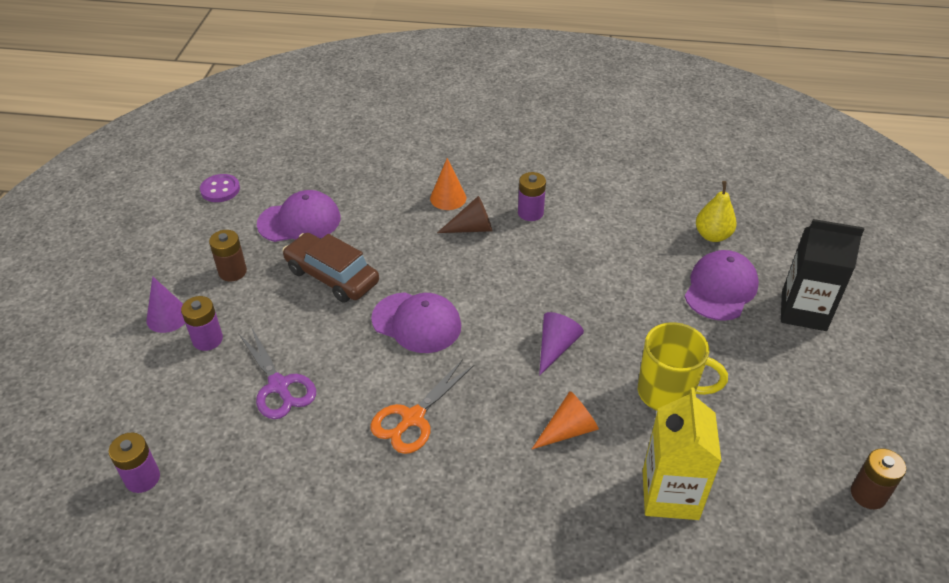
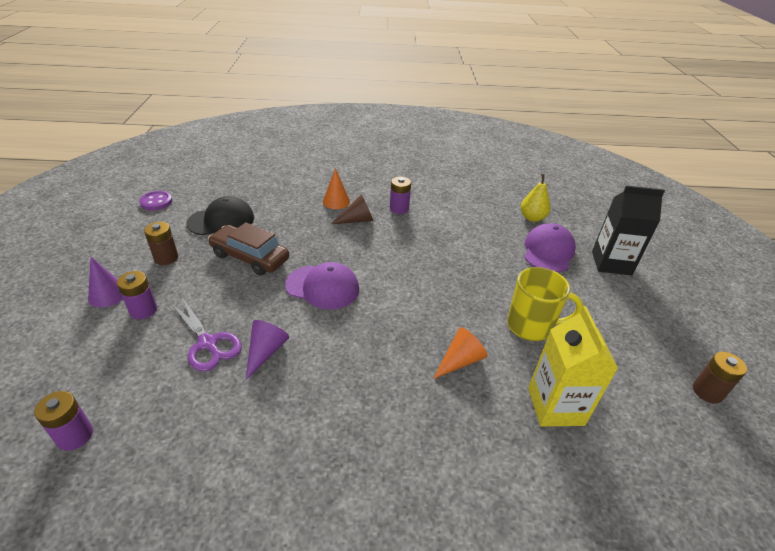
camera: 10 degrees left, 5 degrees down
purple cap [257,190,340,242] -> black cap [186,196,254,235]
orange scissors [370,359,474,454] -> none
purple cone [539,312,584,376] -> purple cone moved to [246,320,289,380]

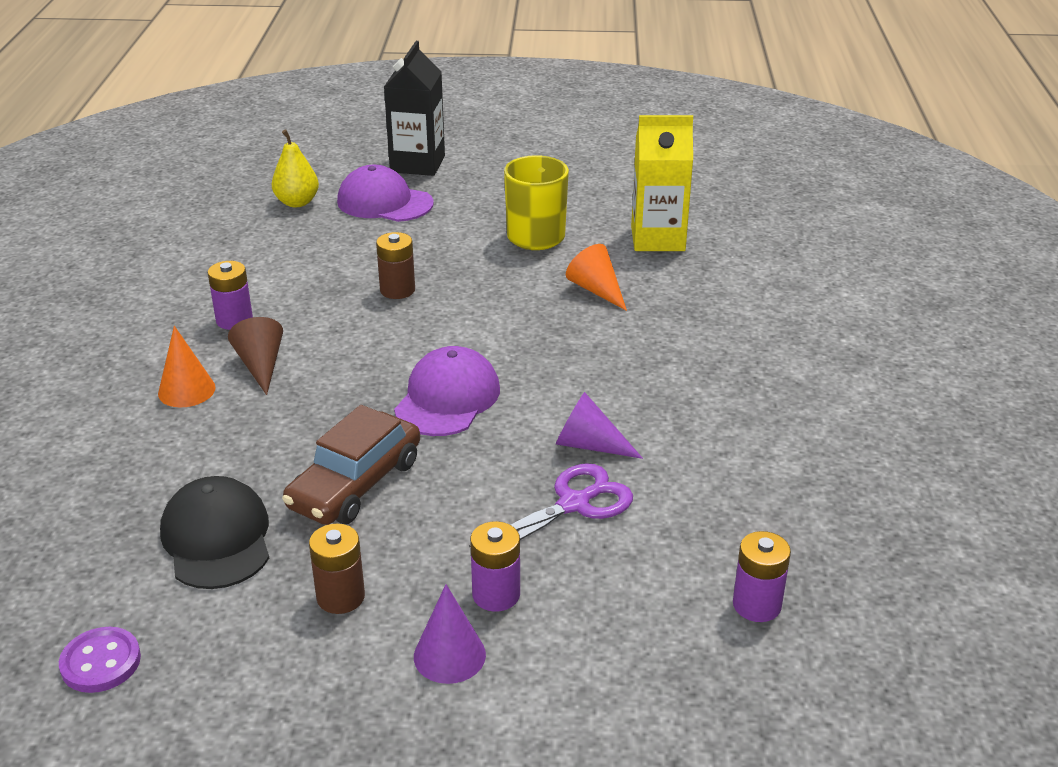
camera: 85 degrees left, 5 degrees down
brown battery [693,352,747,404] -> brown battery moved to [376,232,415,299]

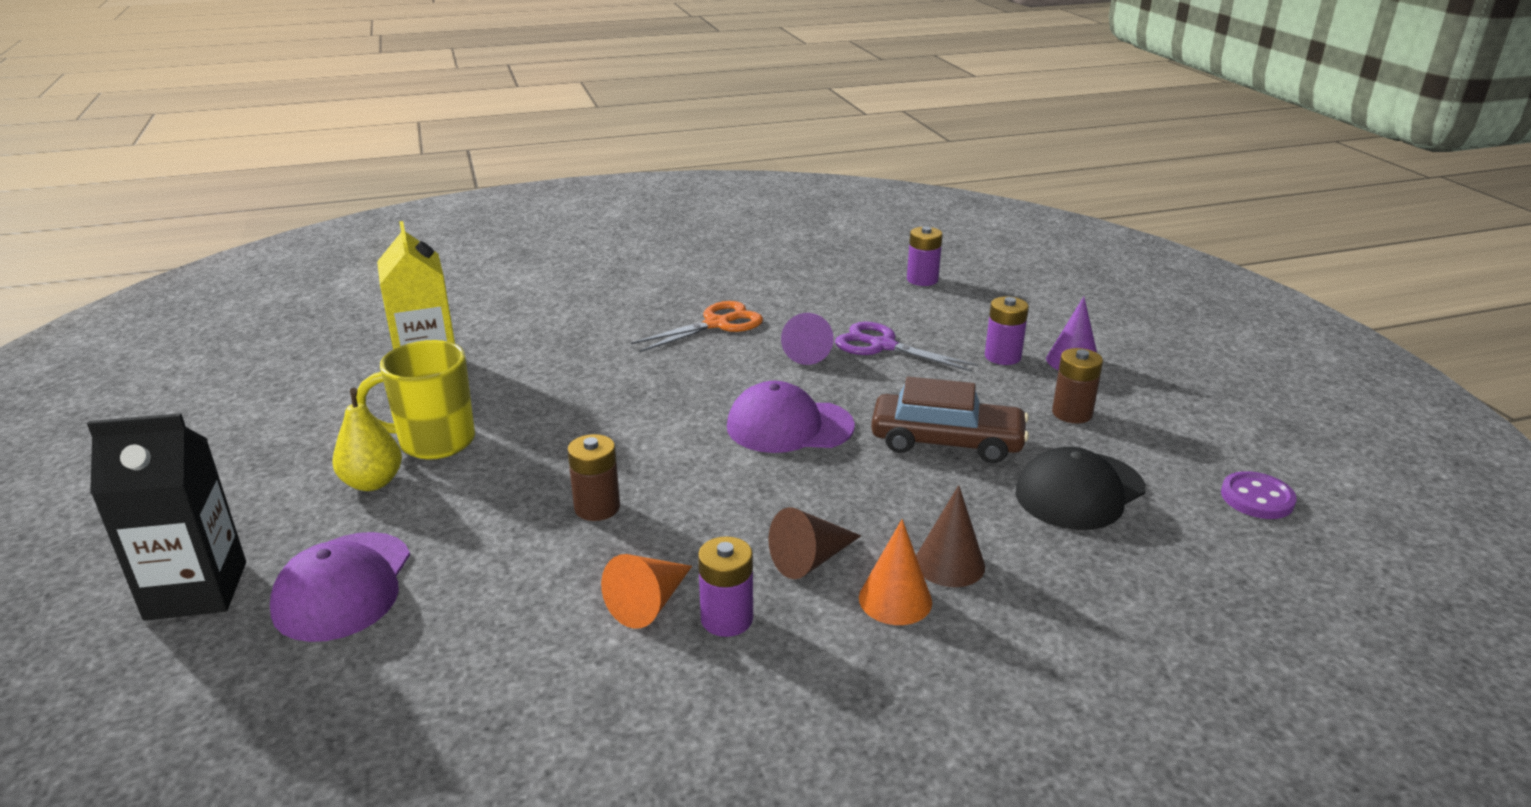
camera: 110 degrees left, 5 degrees down
yellow pear [272,129,319,207] -> yellow pear moved to [332,388,402,491]
orange cone [566,244,627,311] -> orange cone moved to [601,554,692,629]
none -> orange scissors [631,301,763,352]
none -> brown cone [916,485,985,587]

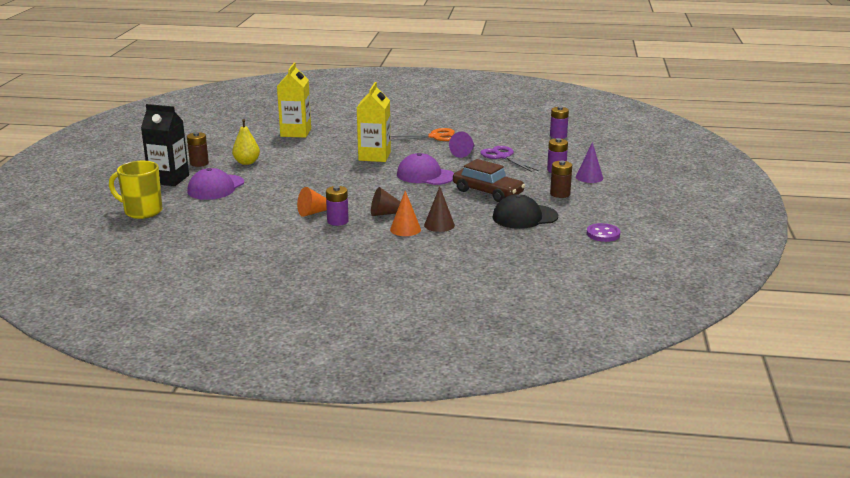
camera: 25 degrees right, 5 degrees down
yellow mug [356,340,475,460] -> yellow mug moved to [109,161,163,219]
brown battery [568,434,620,521] -> brown battery moved to [187,132,209,167]
none -> yellow carton [357,82,391,162]

